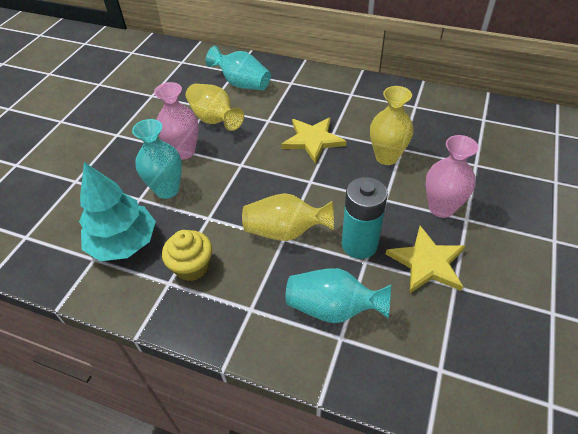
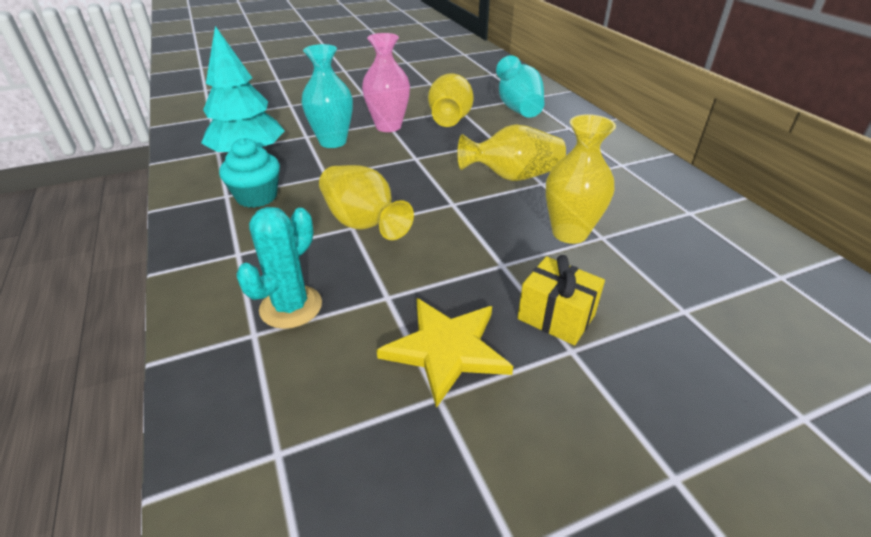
camera: 45 degrees right, 10 degrees down
yellow cupcake [162,230,212,281] -> turquoise cupcake [219,138,280,208]
yellow star [281,117,346,164] -> yellow vase [457,124,566,181]
turquoise vase [286,268,391,323] -> turquoise cactus [236,207,322,329]
turquoise battery [342,177,388,259] -> none
pink vase [425,135,479,218] -> yellow gift [518,255,605,345]

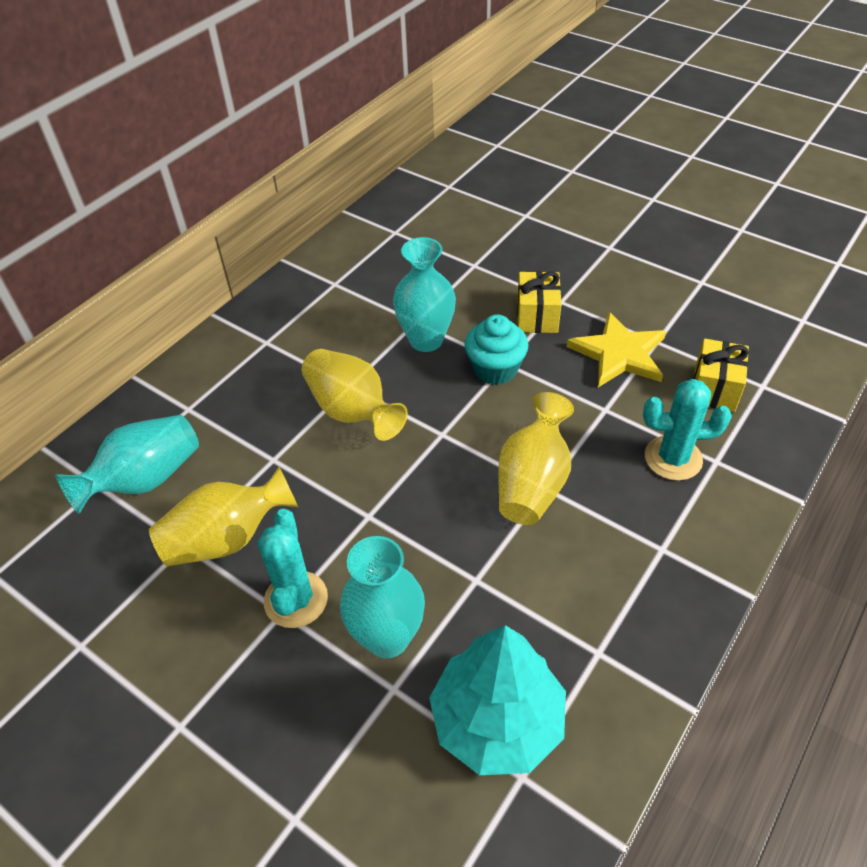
camera: 120 degrees left, 10 degrees up
turquoise cupcake [219,138,280,208] -> turquoise cupcake moved to [465,314,528,385]
pink vase [362,33,410,132] -> turquoise cactus [257,509,328,628]
yellow vase [546,114,616,244] -> turquoise vase [393,237,456,352]
none -> yellow gift [694,339,749,412]

